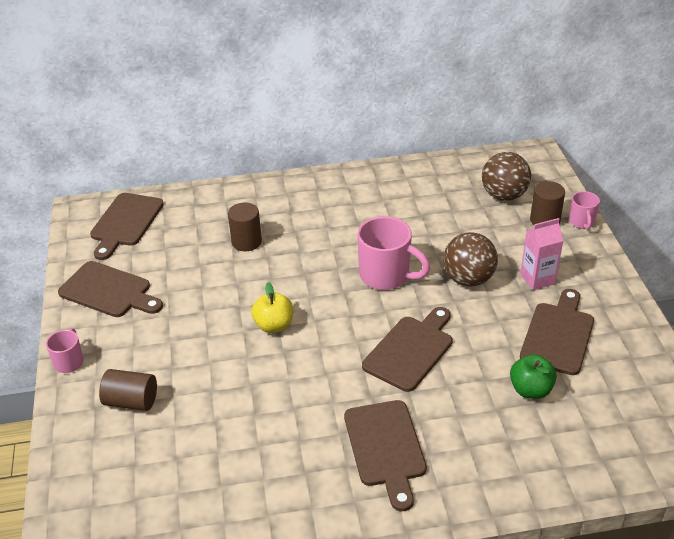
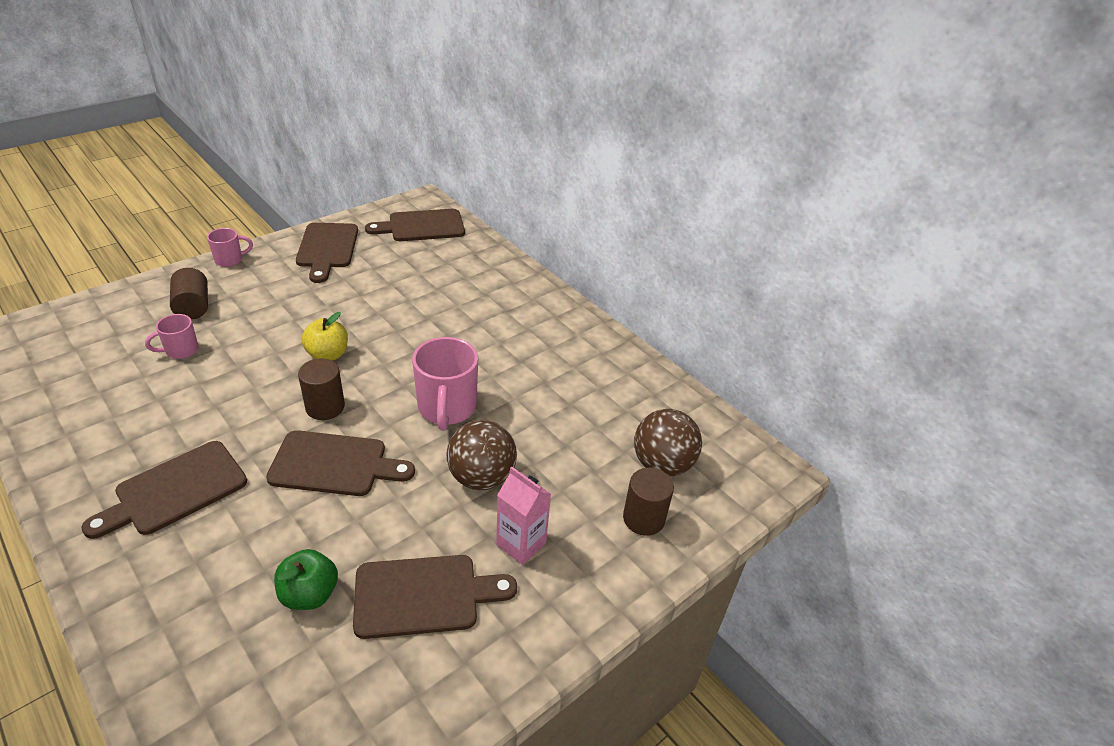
camera: 55 degrees right, 0 degrees up
brown cylinder [228,203,262,251] -> brown cylinder moved to [298,358,345,420]
pink mug [569,191,600,230] -> pink mug moved to [145,314,199,359]

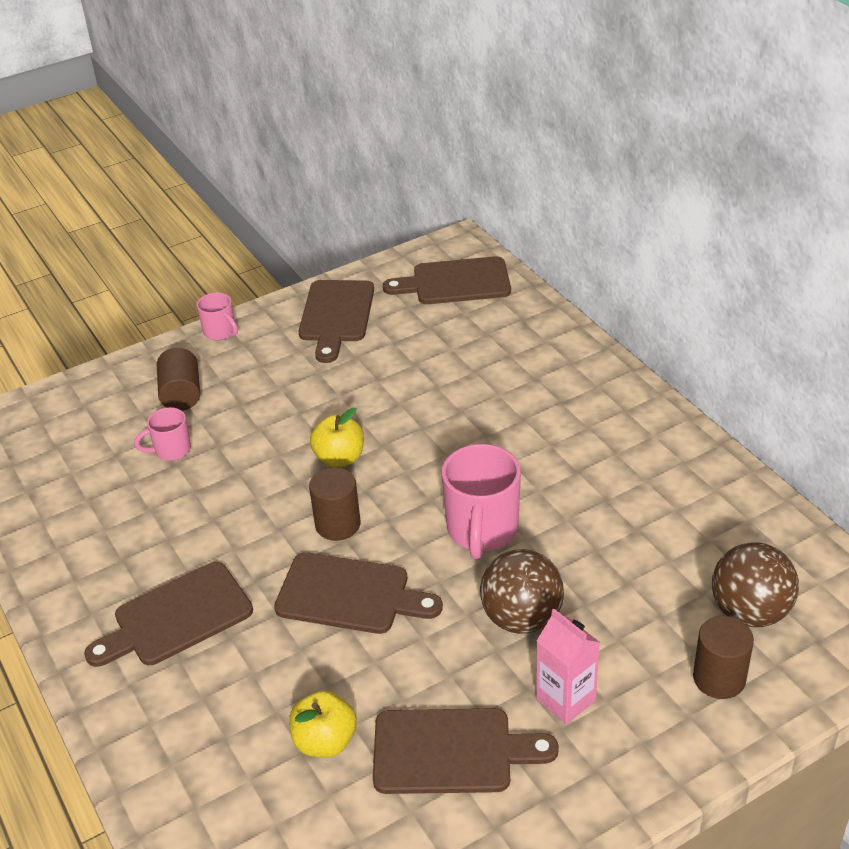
camera: 15 degrees right, 0 degrees up
pink mug [207,228,253,267] -> pink mug turned 60 degrees clockwise [197,292,238,340]
green apple [274,549,338,610] -> yellow apple [289,691,357,758]

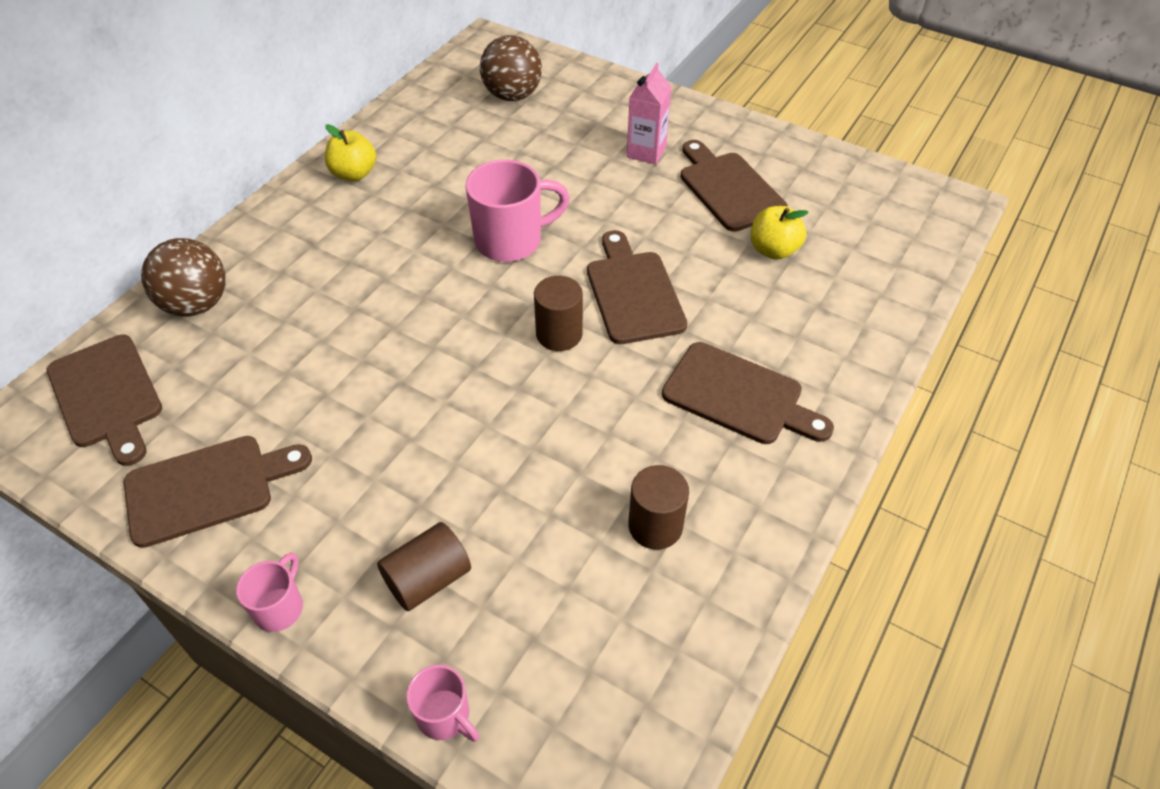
camera: 120 degrees left, 10 degrees up
pink mug [134,407,191,461] -> pink mug moved to [406,665,480,742]
yellow apple [310,408,364,468] -> yellow apple moved to [325,124,376,181]
brown ball [480,549,564,634] -> brown ball moved to [141,238,226,317]
brown cylinder [693,616,754,699] -> brown cylinder moved to [628,465,689,550]

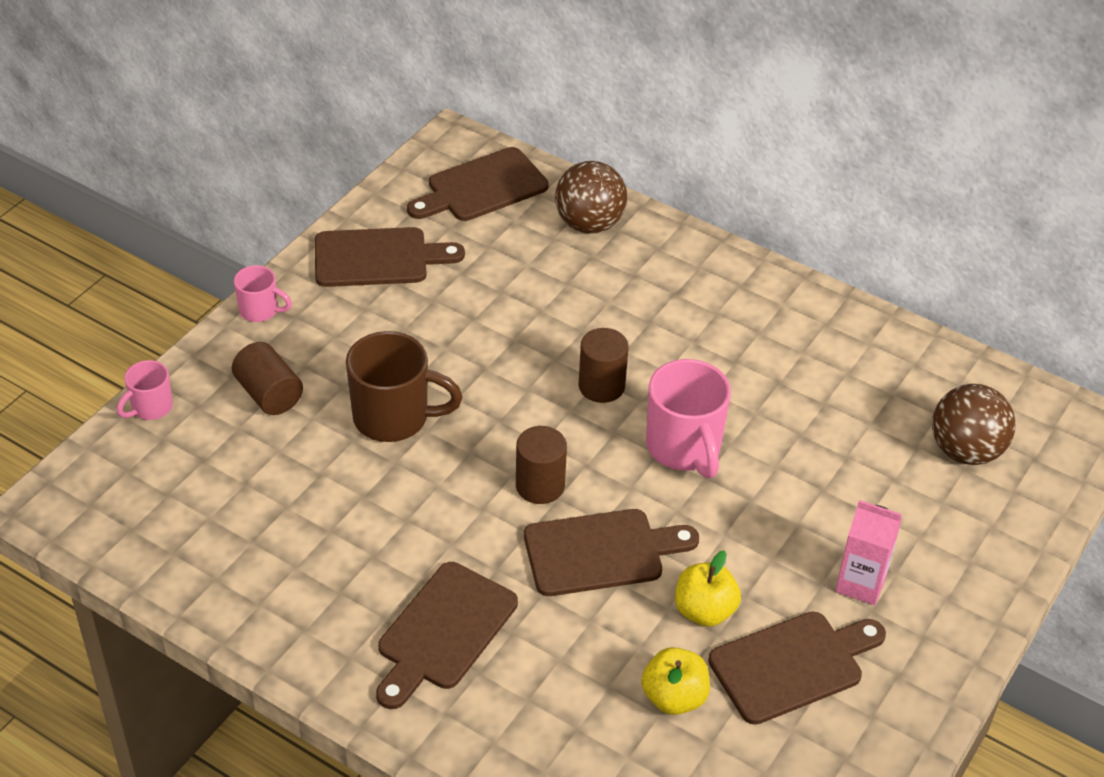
camera: 90 degrees right, 5 degrees down
brown cutting board [124,436,312,548] -> brown cutting board turned 75 degrees counterclockwise [315,227,465,287]
yellow apple [325,124,376,181] -> yellow apple moved to [675,550,741,627]
brown cylinder [628,465,689,550] -> brown cylinder moved to [578,328,629,403]
none -> brown mug [346,331,463,442]

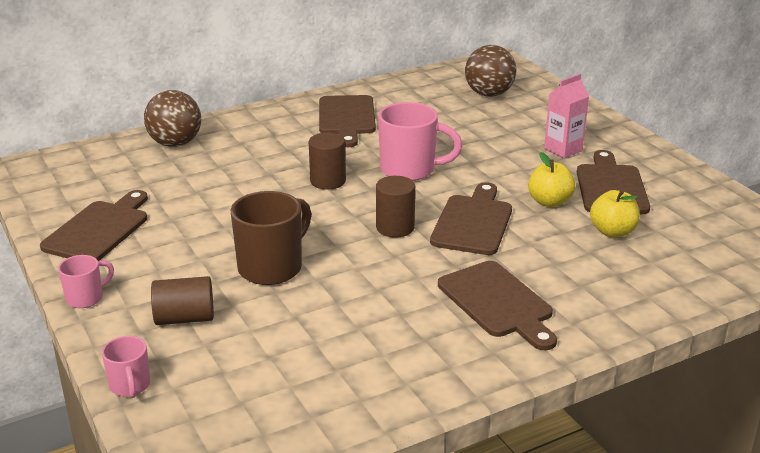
camera: 60 degrees left, 15 degrees down
brown cutting board [407,147,549,221] -> brown cutting board moved to [319,95,376,147]

